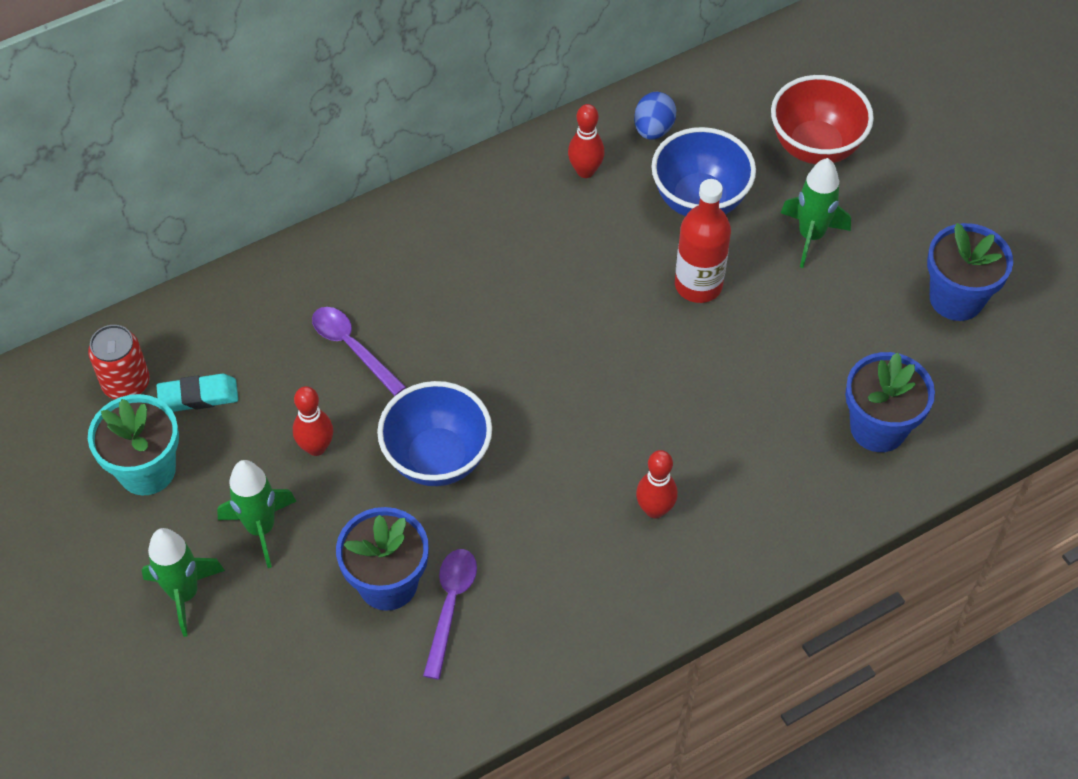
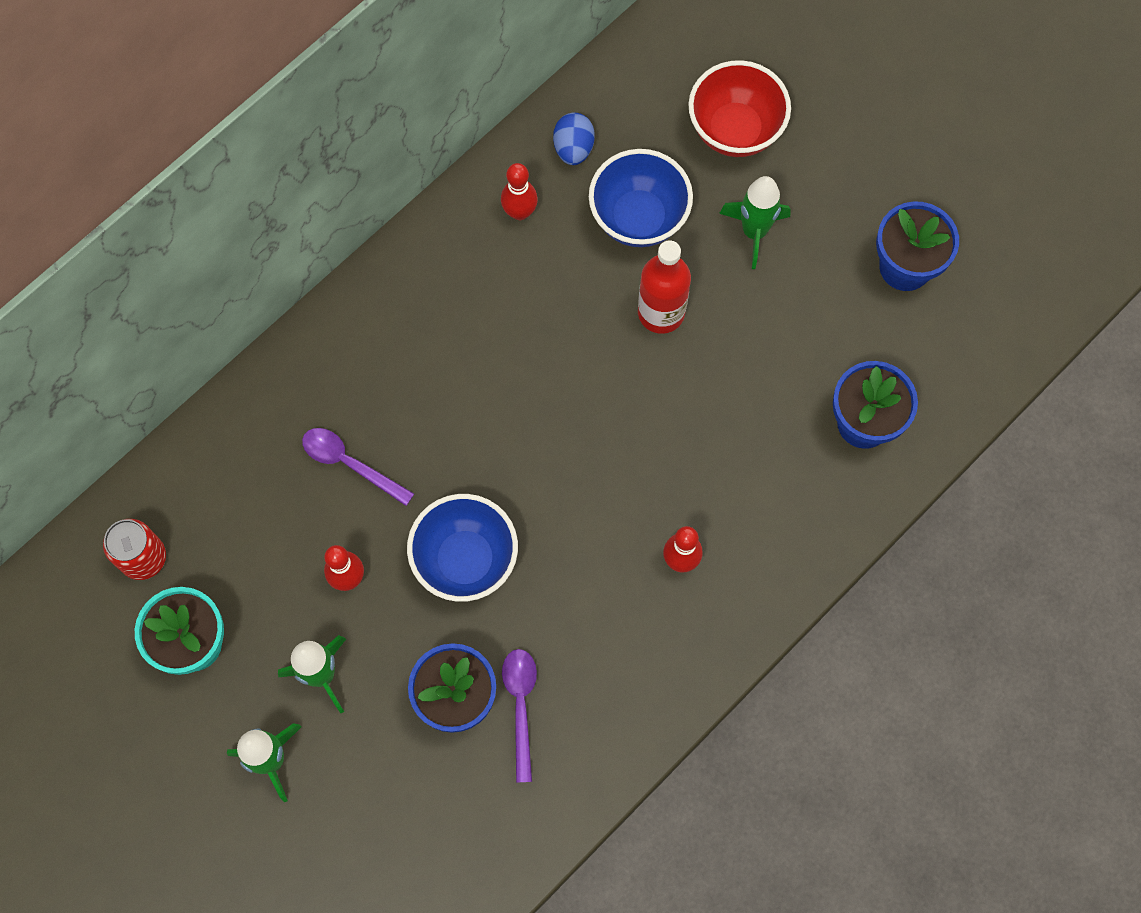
camera: 15 degrees left, 15 degrees up
turquoise eraser [156,374,238,412] -> none

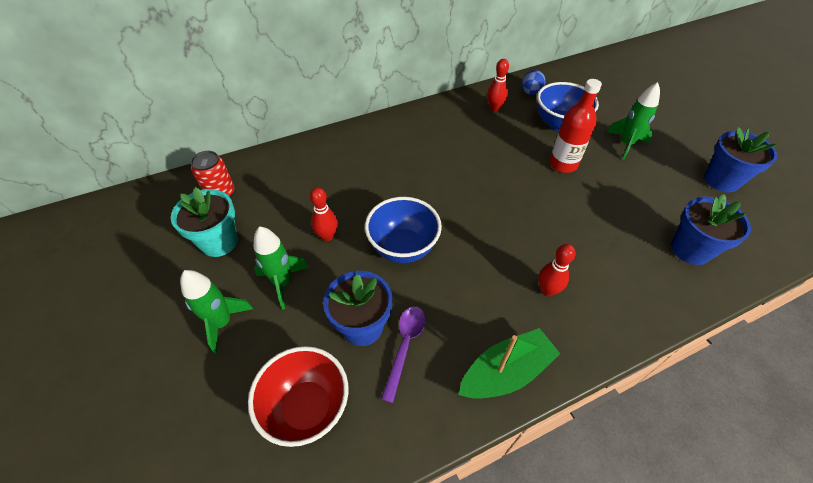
camera: 20 degrees right, 20 degrees down
purple spoon [302,428,414,506] -> none
red bowl [688,60,791,157] -> red bowl moved to [248,346,348,447]
none -> green boat [458,328,560,399]

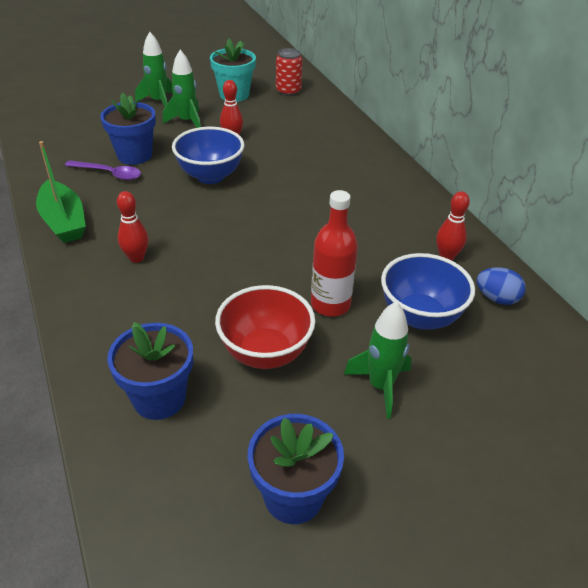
camera: 90 degrees right, 10 degrees down
red bowl [248,346,348,447] -> red bowl moved to [215,285,315,369]

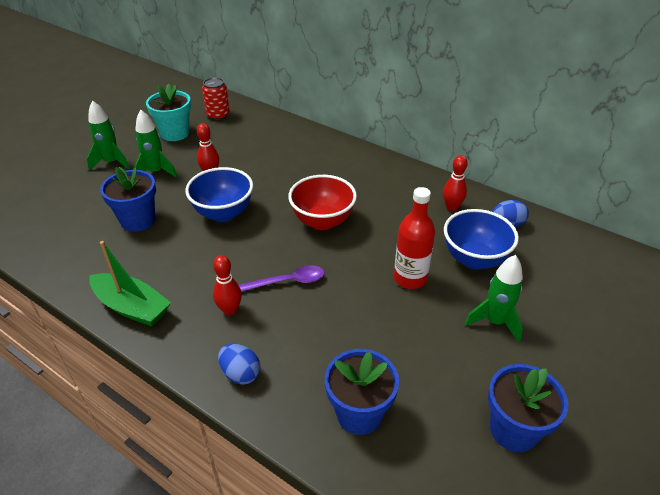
camera: 30 degrees left, 0 degrees up
purple spoon [65,160,141,180] -> purple spoon moved to [239,265,324,292]
red bowl [215,285,315,369] -> red bowl moved to [288,175,357,230]
none -> blue egg [218,344,260,385]

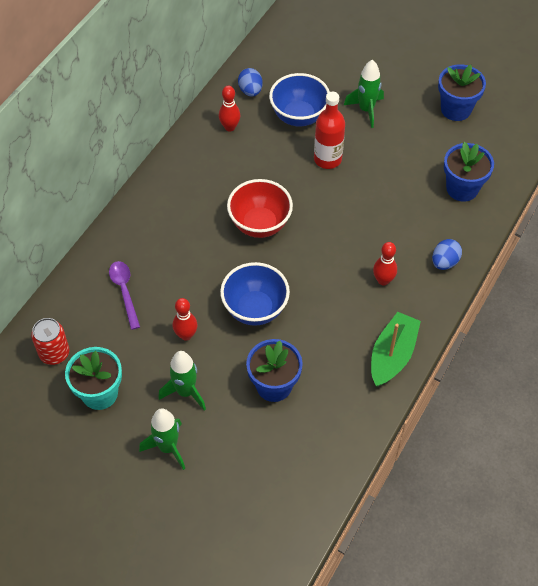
camera: 95 degrees left, 15 degrees up
purple spoon [239,265,324,292] -> purple spoon moved to [109,261,140,330]

